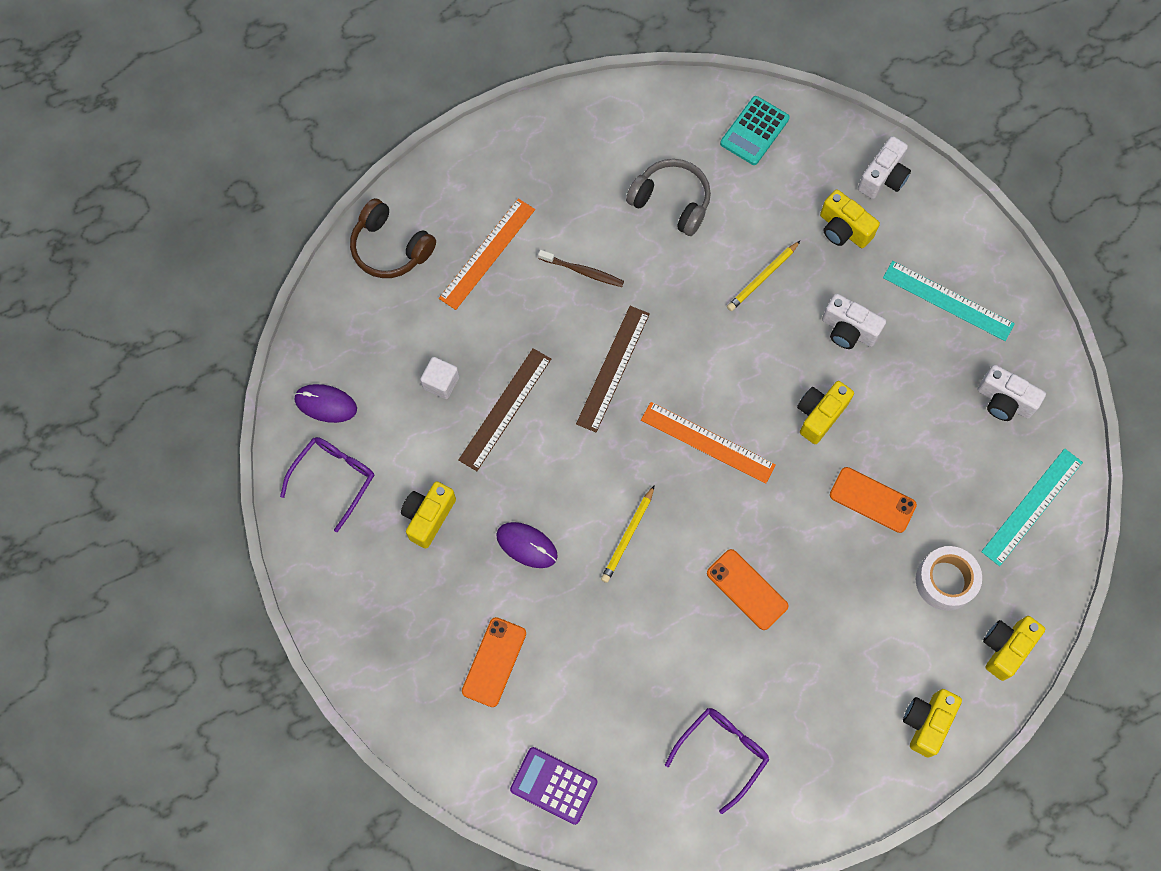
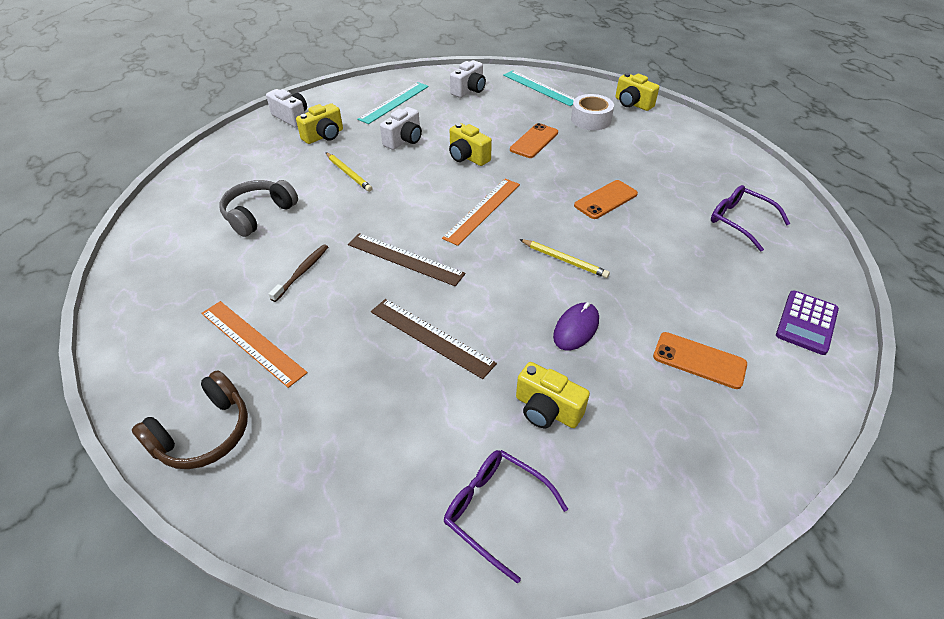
camera: 85 degrees left, 25 degrees down
purple mouse [294,384,357,423] -> none
white cube [420,357,459,399] -> none
turquoise calculator [720,96,790,165] -> none
yellow camera [903,689,962,758] -> none

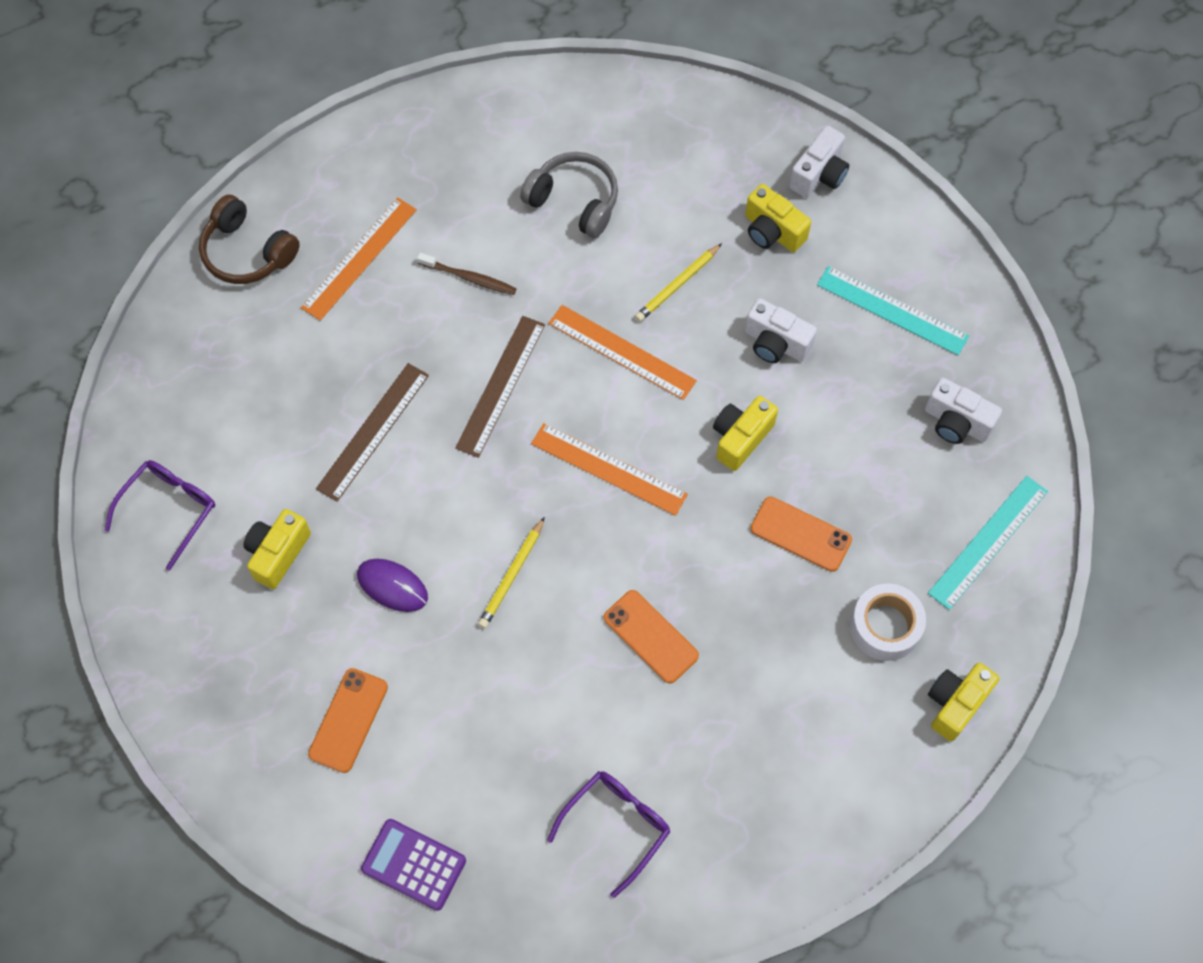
camera: 85 degrees right, 20 degrees up
none -> orange ruler [549,305,697,400]

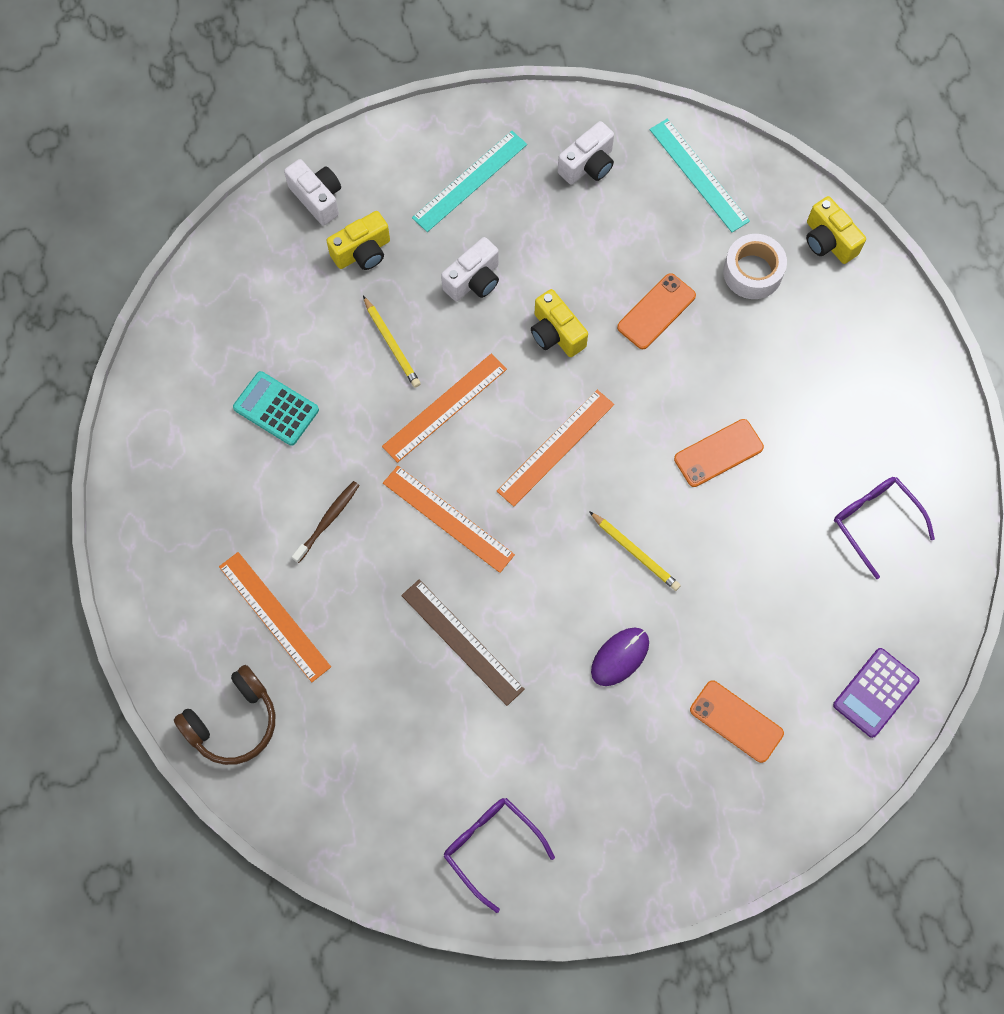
camera: 75 degrees left, 5 degrees up
yellow camera [244,509,311,589] -> none
brown ruler [455,316,545,458] -> orange ruler [383,466,515,573]
grey headphones [520,152,618,238] -> turquoise calculator [233,371,319,446]

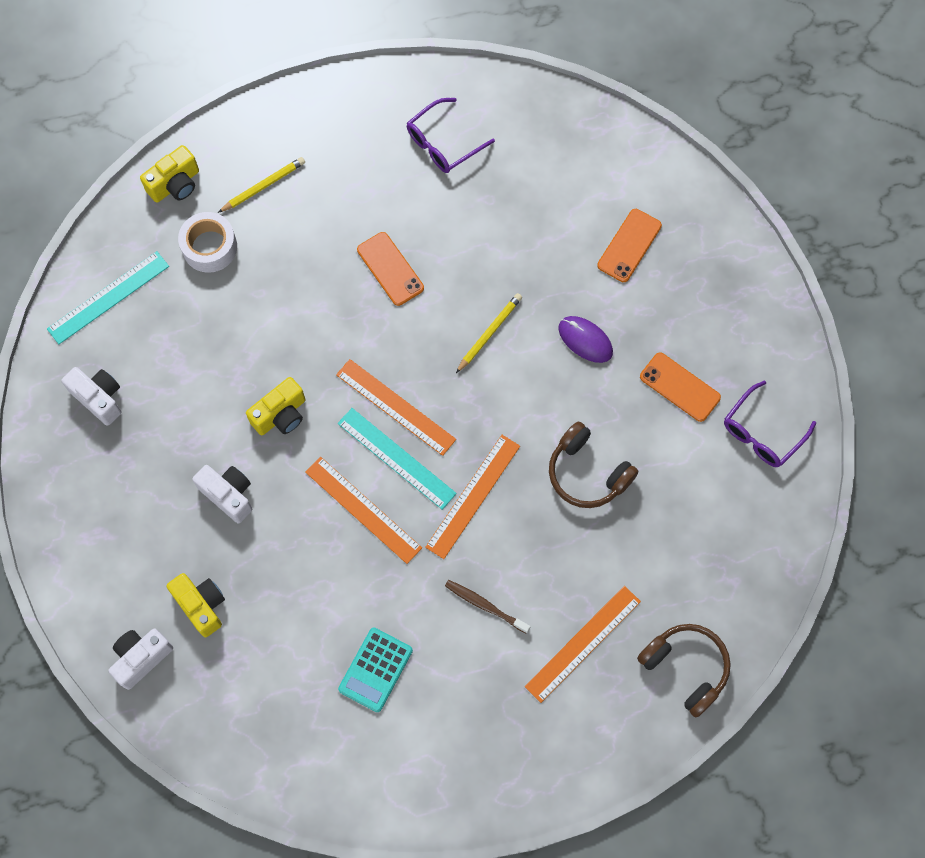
camera: 95 degrees left, 0 degrees up
yellow pencil [363,296,421,388] -> yellow pencil moved to [218,157,305,213]
brown ruler [401,579,525,706] -> brown headphones [549,422,638,508]
turquoise ruler [412,131,527,232] -> turquoise ruler moved to [338,408,457,510]
orange phone [617,273,696,349] -> orange phone moved to [640,352,721,422]
purple calculator [833,648,920,738] -> none

